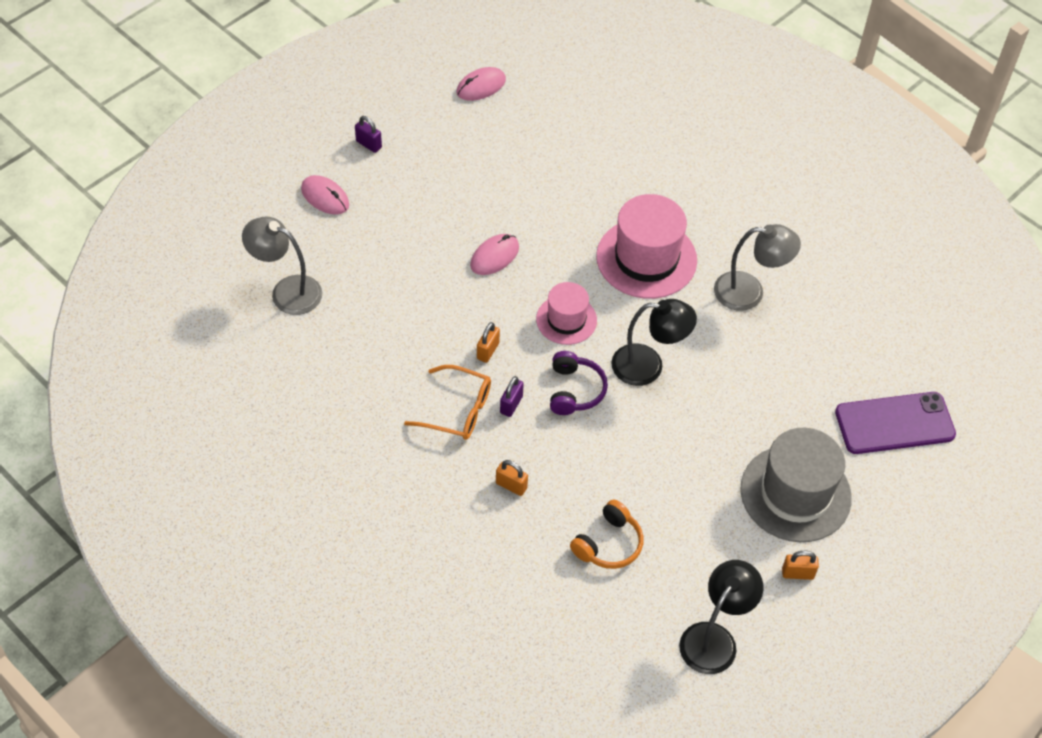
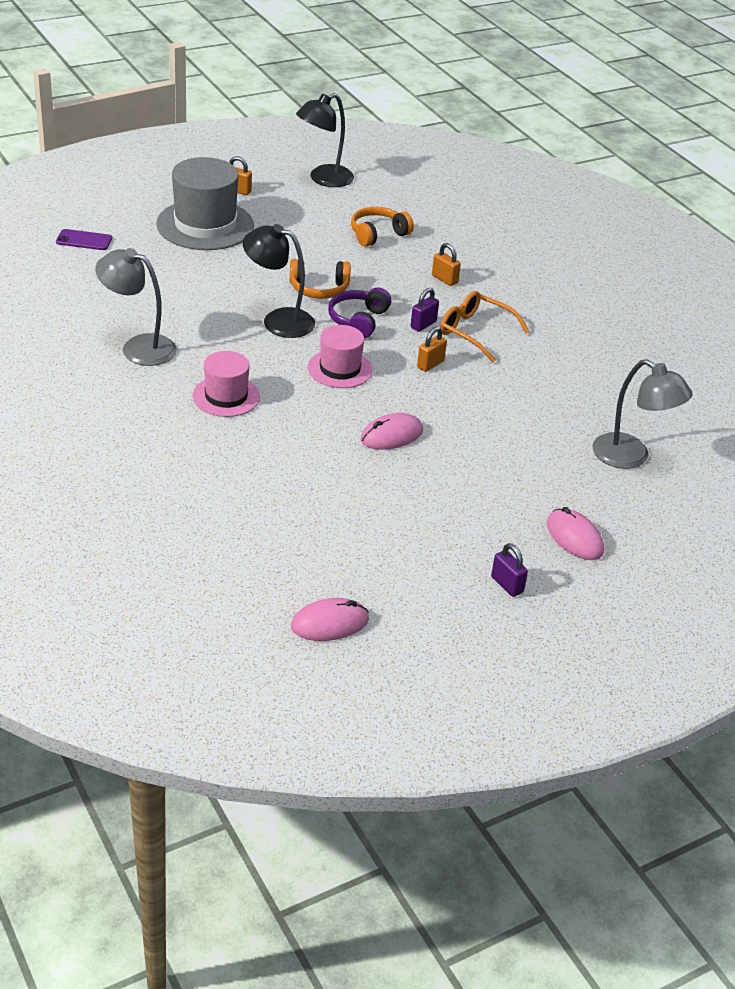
camera: 165 degrees left, 15 degrees down
pink hat [596,194,697,299] -> pink hat [193,351,260,417], size x0.59
purple phone [835,392,956,454] -> purple phone [56,229,112,250], size x0.50
none -> orange headphones [289,259,351,299]

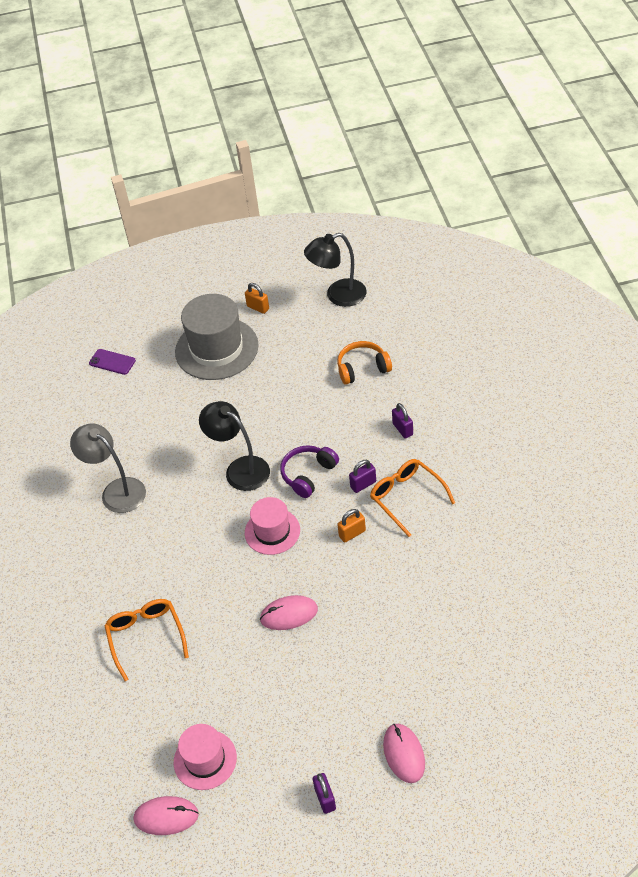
camera: 25 degrees right, 10 degrees up
pink hat [193,351,260,417] -> pink hat moved to [174,724,237,790]
orange headphones [289,259,351,299] -> none
orange padlock [432,243,461,286] -> purple padlock [392,403,413,439]
grey lamp [592,359,692,469] -> none
none -> orange glasses [104,599,189,681]

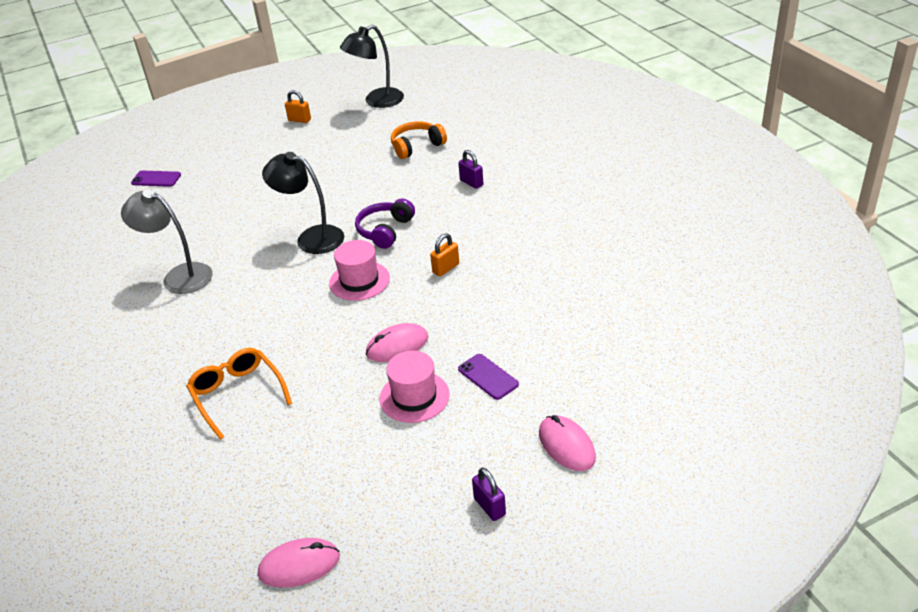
camera: 15 degrees left, 10 degrees down
pink hat [174,724,237,790] -> pink hat moved to [380,351,450,423]
grey hat [175,294,259,380] -> none
purple padlock [349,460,376,493] -> none
orange glasses [370,459,455,537] -> none
none -> purple phone [458,354,519,400]

